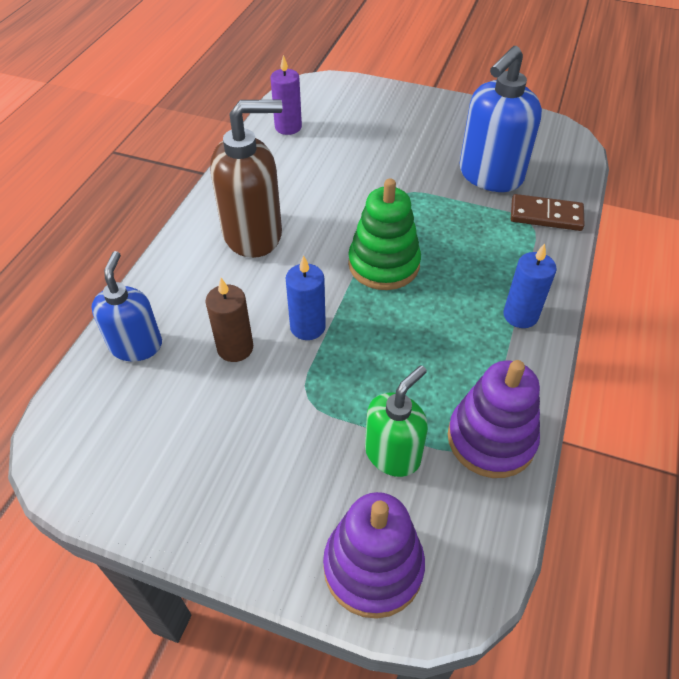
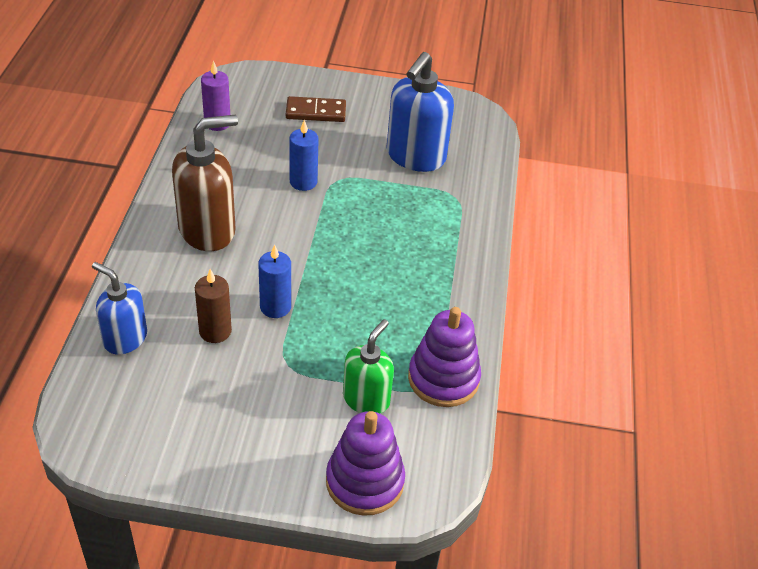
camera: 15 degrees left, 5 degrees down
blue soap dispenser [91,251,162,361] -> blue soap dispenser turned 45 degrees counterclockwise [92,262,147,355]
green stacking toy [348,178,421,290] -> none
blue candle [503,243,557,328] -> blue candle moved to [290,120,319,191]
brown domino [511,194,585,231] -> brown domino moved to [286,96,346,122]

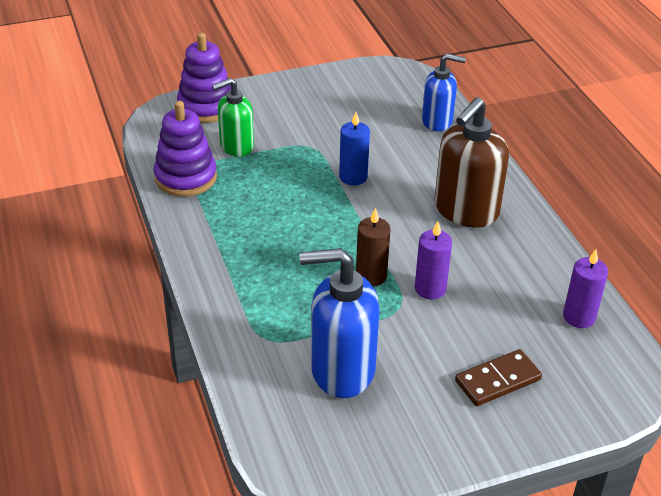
camera: 155 degrees right, 5 degrees down
brown candle [195,269,232,343] -> brown candle moved to [356,208,391,286]
blue candle [290,120,319,191] -> purple candle [415,221,452,299]
green soap dispenser [343,319,394,414] -> green soap dispenser turned 60 degrees clockwise [212,78,254,157]
blue soap dispenser [386,52,454,172] -> blue soap dispenser turned 90 degrees counterclockwise [299,248,380,398]

